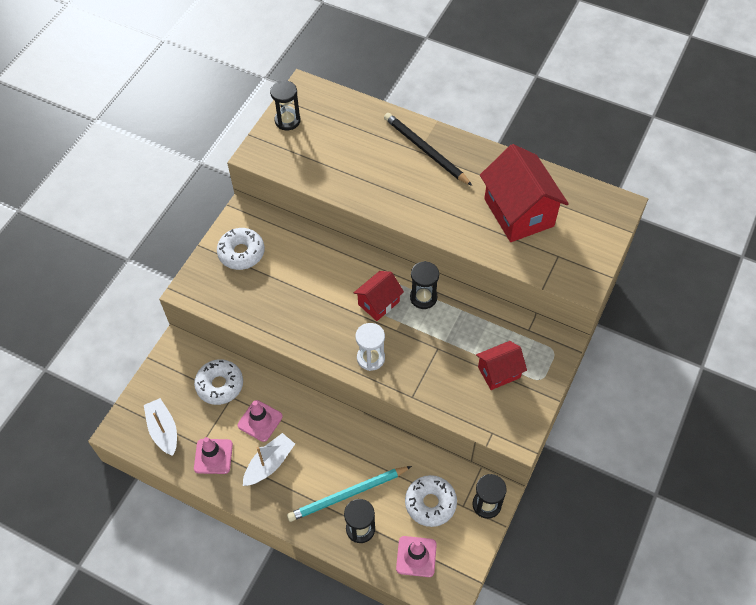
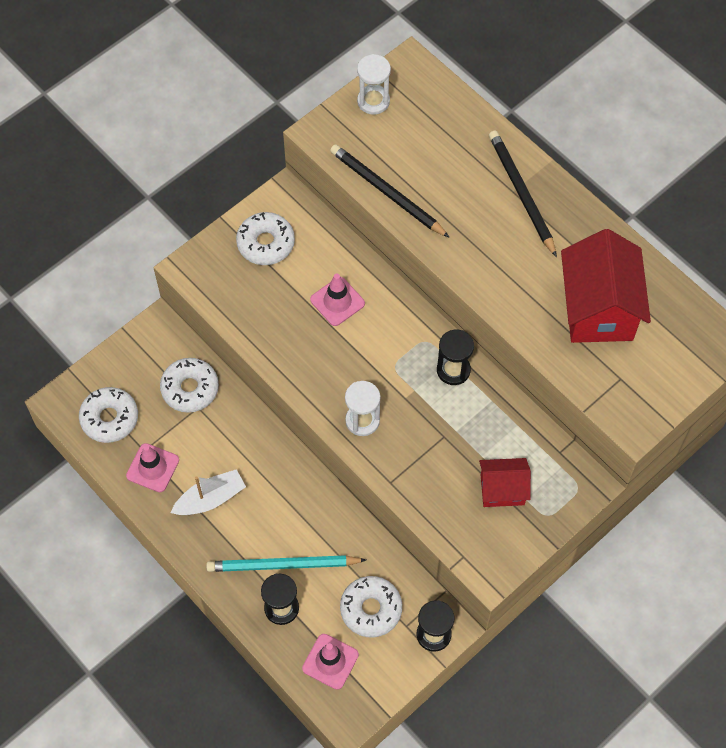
camera: 20 degrees right, 5 degrees up
white boat [144,398,177,456] -> white donut [79,387,138,443]
pink traffic cone [238,400,283,442] -> pink traffic cone moved to [310,274,365,326]
black hourglass [270,80,301,130] -> white hourglass [357,54,391,115]
red house [353,271,404,321] -> none
none -> black pencil [330,144,450,238]

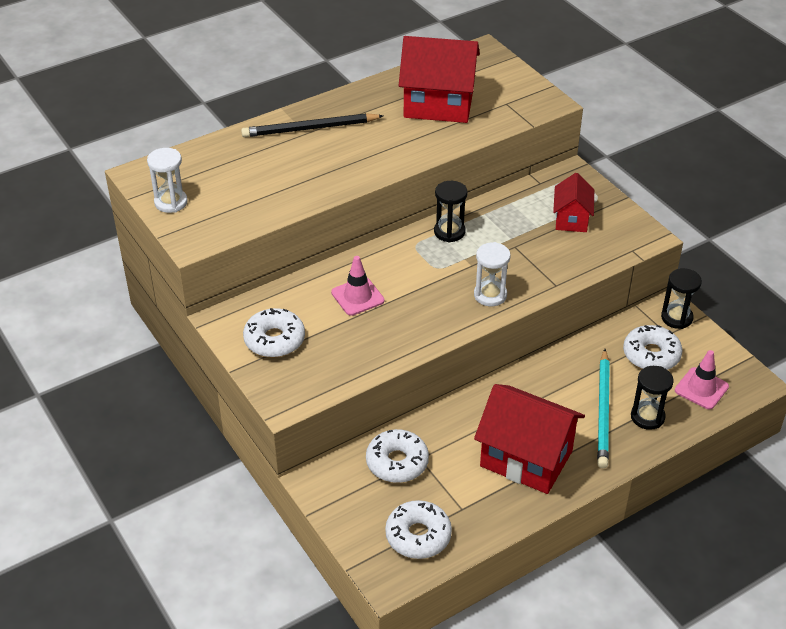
camera: 80 degrees left, 20 degrees down
pink traffic cone [126,443,179,492] -> none
white boat [171,469,246,515] -> red house [474,384,585,494]
black pencil [330,144,450,238] -> none

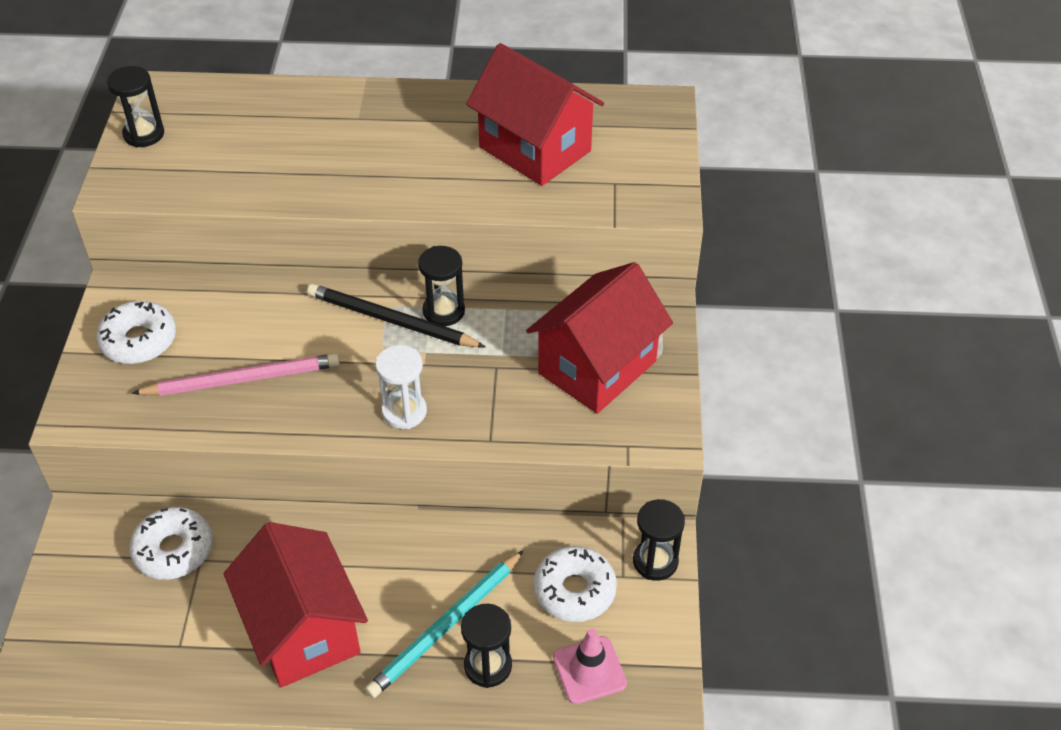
camera: 35 degrees right, 5 degrees up
white hourglass [147,148,188,213] -> black hourglass [107,66,164,148]
black pencil [241,113,383,137] -> black pencil moved to [307,284,485,347]
pink traffic cone [331,256,384,316] -> none
white donut [385,500,452,559] -> none
red house [553,173,594,232] -> red house [526,262,673,414], size x1.79
none -> pink pencil [131,353,340,396]

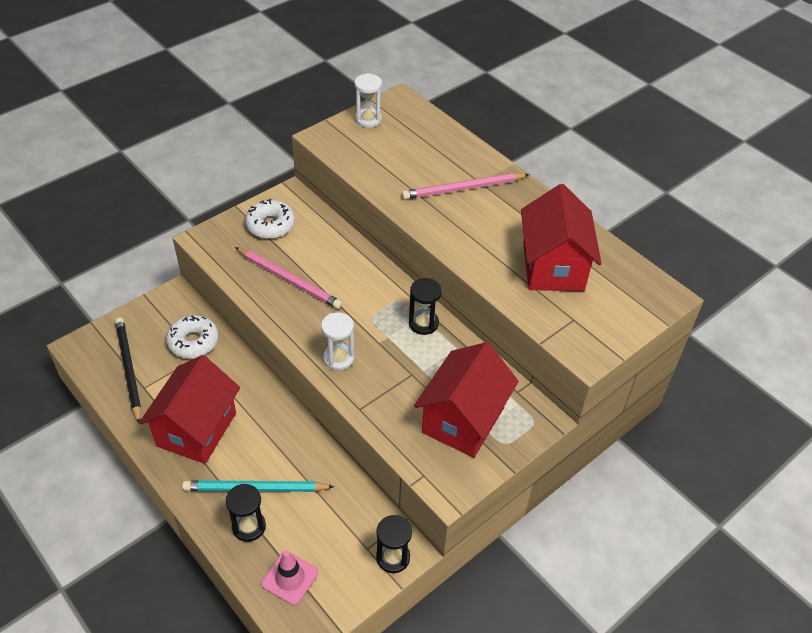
camera: 45 degrees right, 0 degrees up
black hourglass [107,66,164,148] -> white hourglass [354,73,382,128]
black pencil [307,284,485,347] -> black pencil moved to [115,317,141,423]
red house [526,262,673,414] -> red house turned 60 degrees counterclockwise [414,342,519,458]
white donut [534,546,617,622] -> none
none -> pink pencil [402,173,530,200]

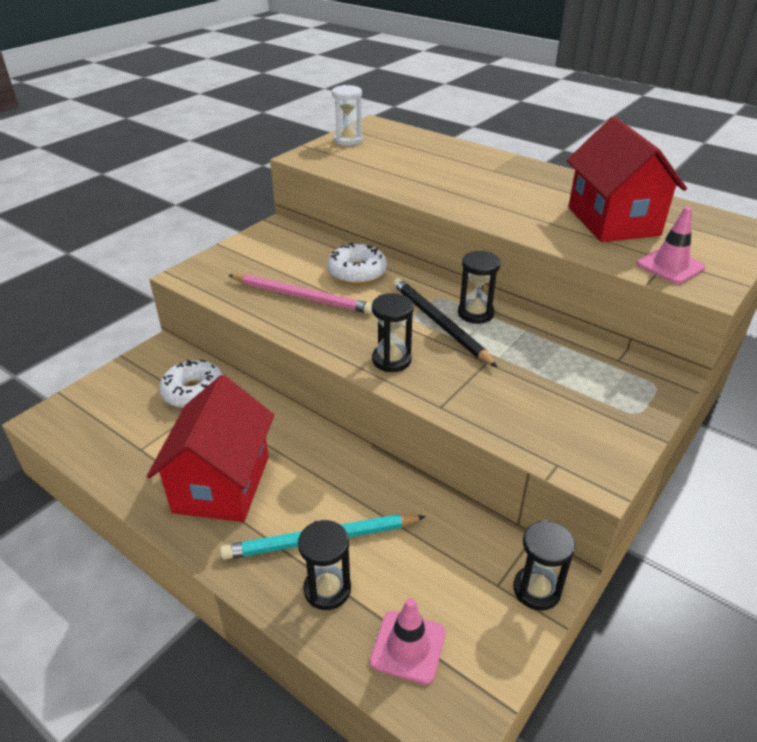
camera: 10 degrees left, 10 degrees down
black pencil [115,317,141,423] -> black pencil moved to [393,278,498,367]
white donut [245,199,295,239] -> white donut moved to [327,243,387,285]
white hourglass [321,312,355,371] -> black hourglass [372,293,414,372]
pink pencil [402,173,530,200] -> none
red house [414,342,519,458] -> none
none -> pink traffic cone [637,207,705,284]

